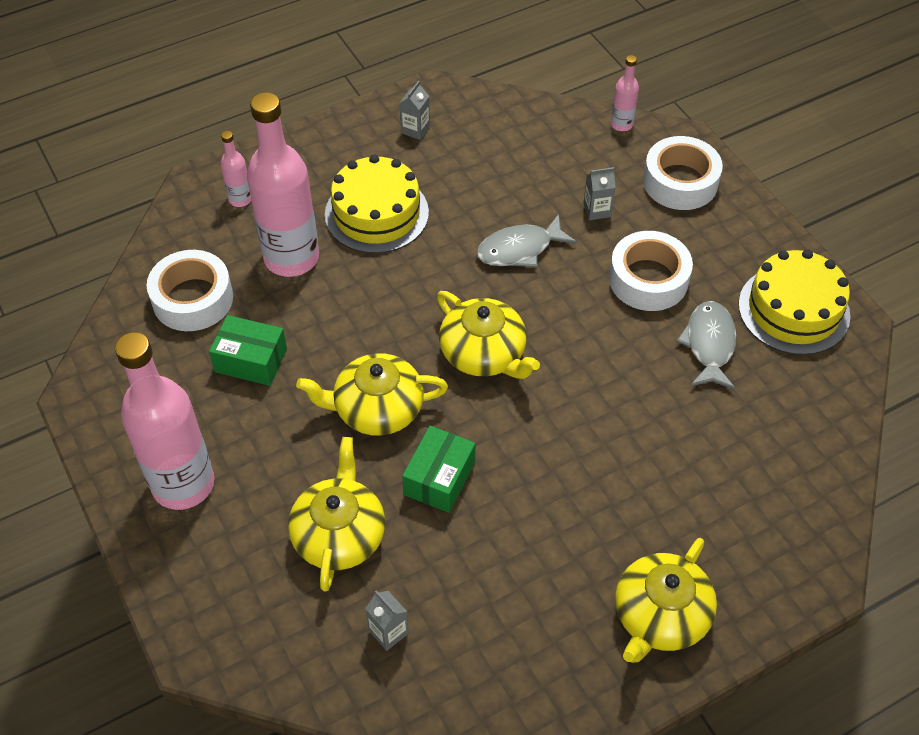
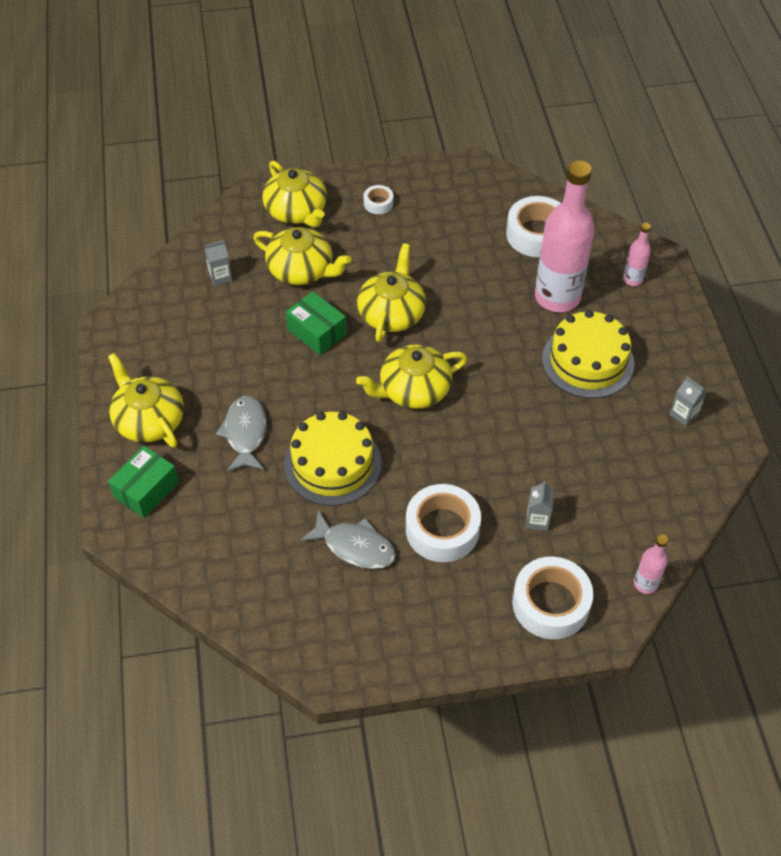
camera: 110 degrees right, 0 degrees up
pink bottle [115,332,214,510] -> white tape [363,185,394,214]
green box [209,315,287,386] -> green box moved to [108,446,179,518]
grey fish [477,214,577,267] -> grey fish moved to [216,396,266,472]
yellow cake [739,249,850,355] -> yellow cake moved to [284,411,382,506]
none -> yellow teapot [262,161,327,227]

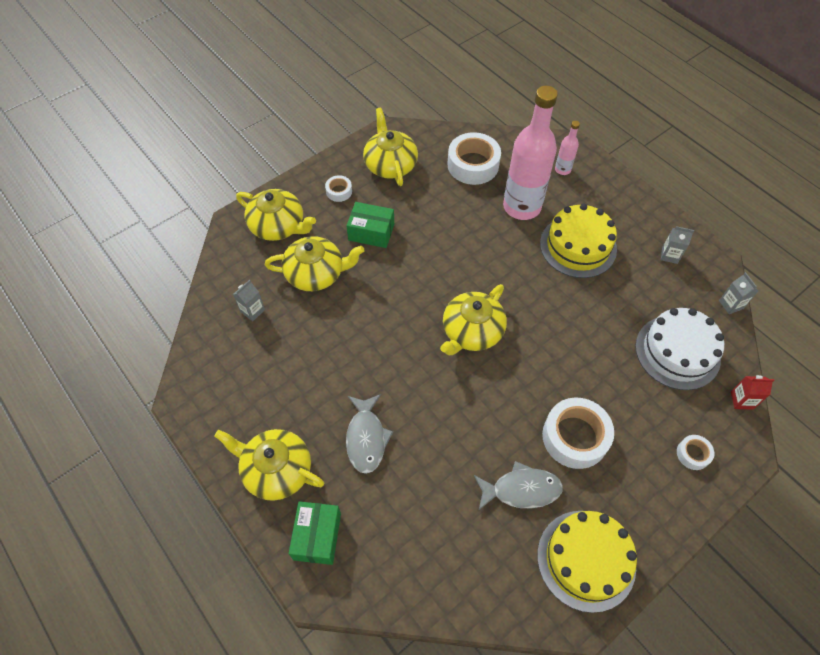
camera: 30 degrees left, 5 degrees up
grey fish [216,396,266,472] -> grey fish turned 150 degrees counterclockwise [346,394,393,474]
yellow cake [284,411,382,506] -> yellow cake moved to [537,511,637,613]
green box [286,291,347,355] -> green box moved to [346,202,394,248]
yellow teapot [357,243,426,342] -> yellow teapot moved to [363,108,418,186]
white tape [512,557,593,639] -> white tape [677,435,714,470], size x0.49
grey carton [526,481,554,531] -> grey carton moved to [719,272,758,314]
pink bottle [634,535,668,594] -> red carton [731,375,774,410]
none -> white cake [635,308,724,390]

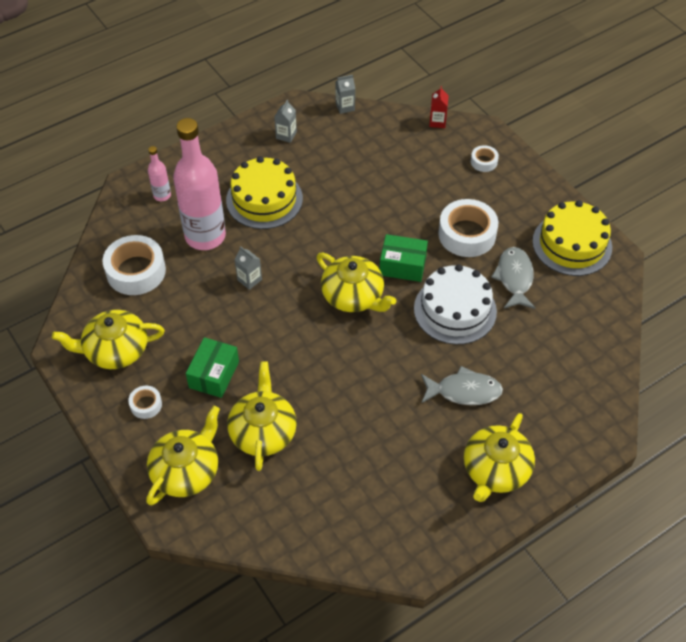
camera: 85 degrees left, 5 degrees down
grey carton [233,280,265,321] -> grey carton moved to [234,246,262,290]
green box [289,501,341,565] -> green box moved to [380,234,428,282]
white cake [635,308,724,390] -> white cake moved to [414,264,497,345]

